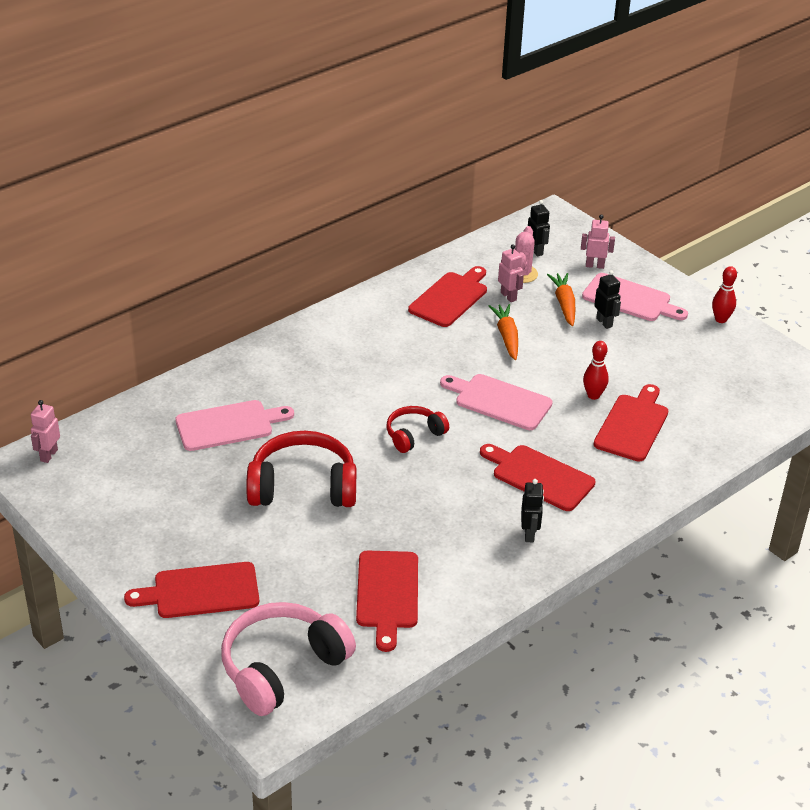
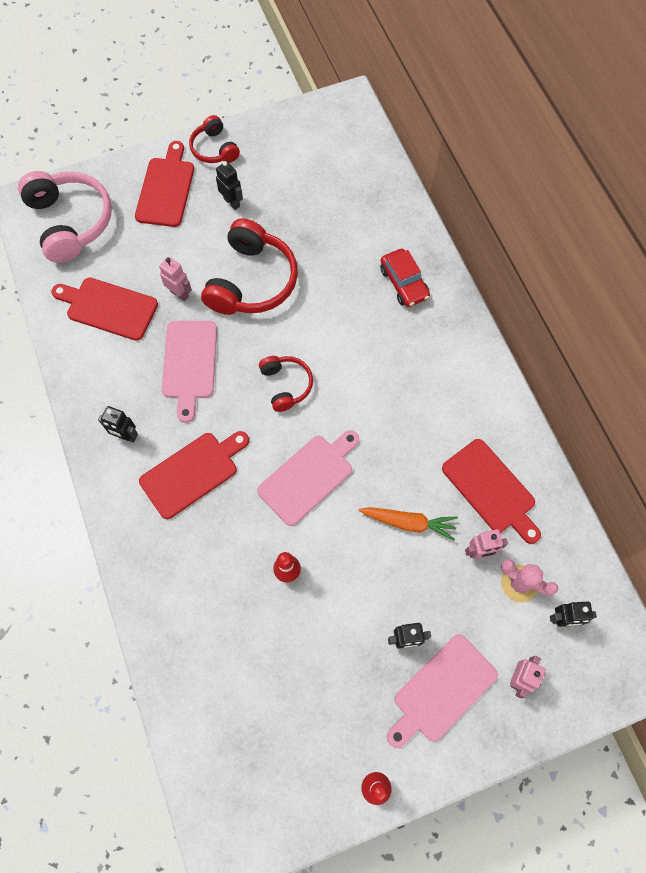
camera: 110 degrees right, 30 degrees up
pink robot [31,400,60,463] -> pink robot moved to [159,257,192,301]
pink cutting board [175,400,294,451] -> pink cutting board moved to [162,321,217,423]
orange carrot [547,273,575,326] -> none
red cutting board [594,384,669,462] -> none
none -> red headphones [189,115,240,163]
none -> black robot [216,161,243,210]
none -> red car [380,249,430,307]

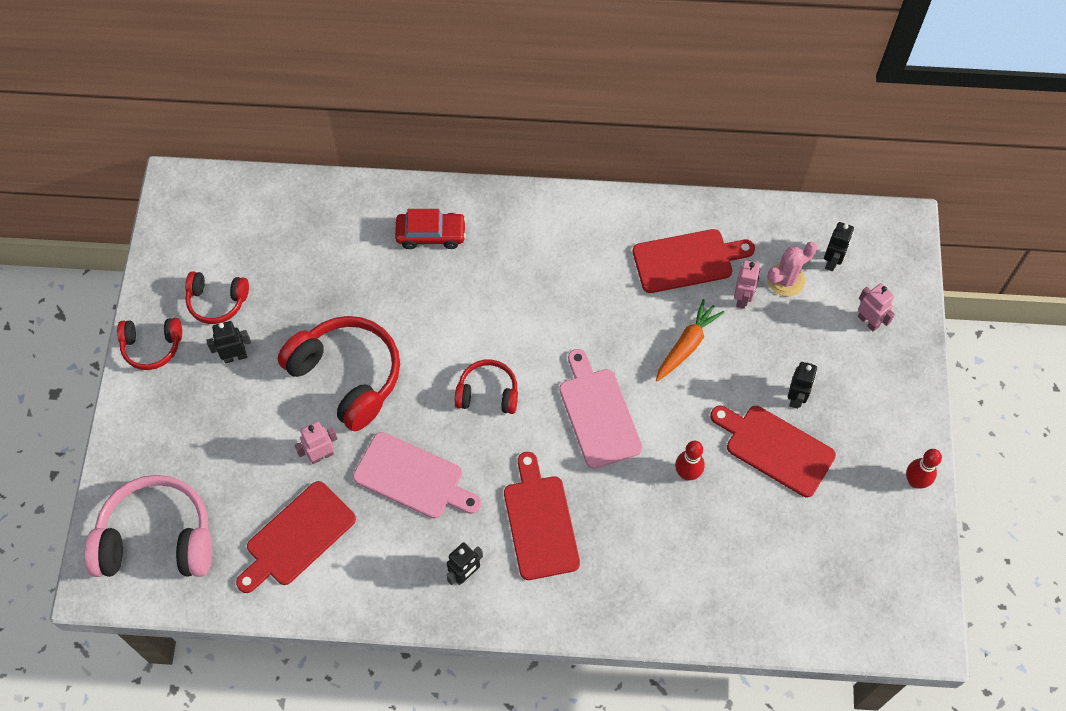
camera: 65 degrees left, 5 degrees down
red cutting board [135,141,194,227] -> red cutting board moved to [710,406,836,497]
pink cutting board [387,634,498,748] -> none
none -> red headphones [185,271,249,324]

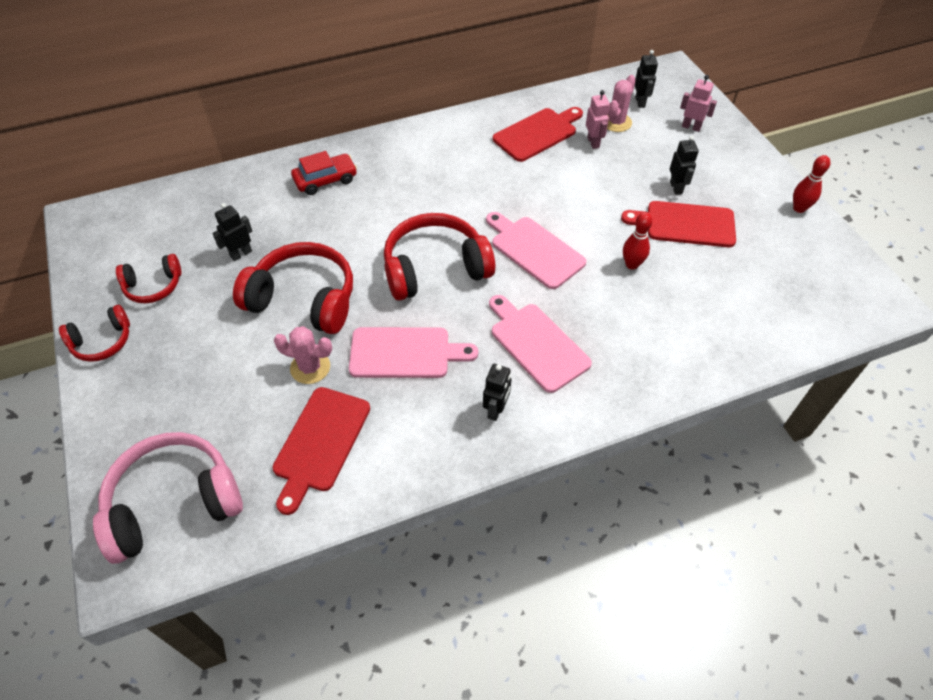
camera: 25 degrees left, 10 degrees down
black robot [206,321,251,363] -> black robot moved to [212,203,252,261]
pink robot [295,421,338,464] -> pink cactus [274,326,332,384]
red headphones [454,359,518,414] -> red headphones [384,213,495,301], size x1.80
red cutting board [504,452,580,580] -> pink cutting board [489,295,592,393]
orange carrot [656,299,725,382] -> none

